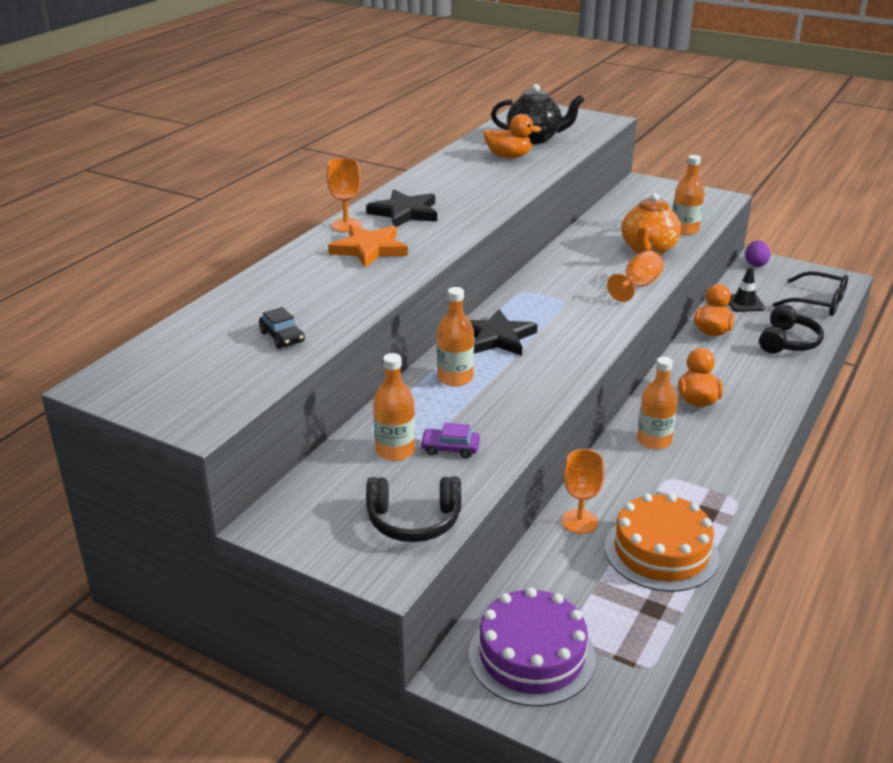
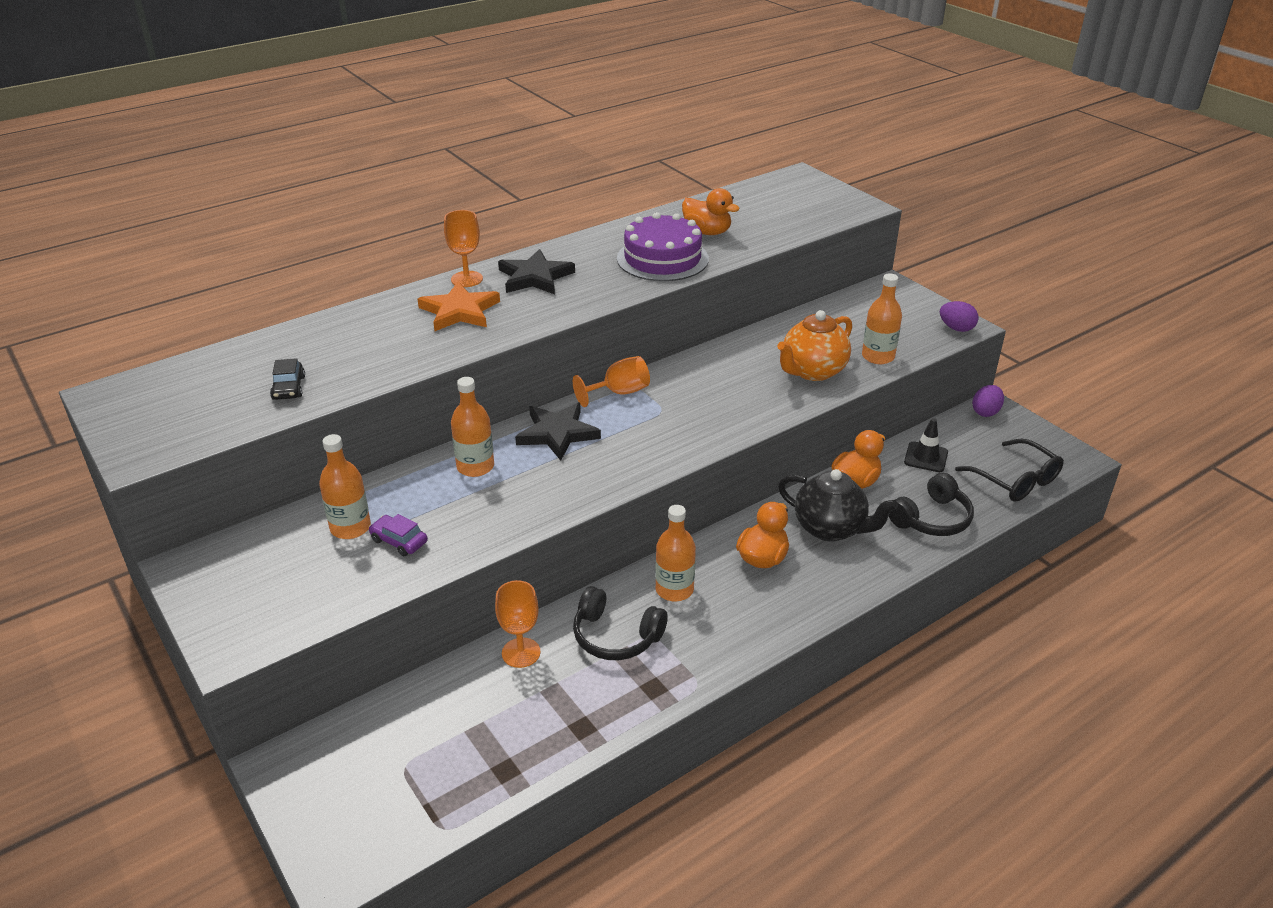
camera: 25 degrees right, 5 degrees up
black headphones [366,477,461,542] -> black headphones moved to [573,586,668,660]
purple cake [469,587,596,706] -> purple cake moved to [617,212,709,281]
black teapot [491,84,584,144] -> black teapot moved to [778,469,898,541]
orange cake [605,493,719,592] -> none
orange goblet [607,250,664,302] -> orange goblet moved to [573,356,650,407]
none -> purple egg [940,301,978,332]

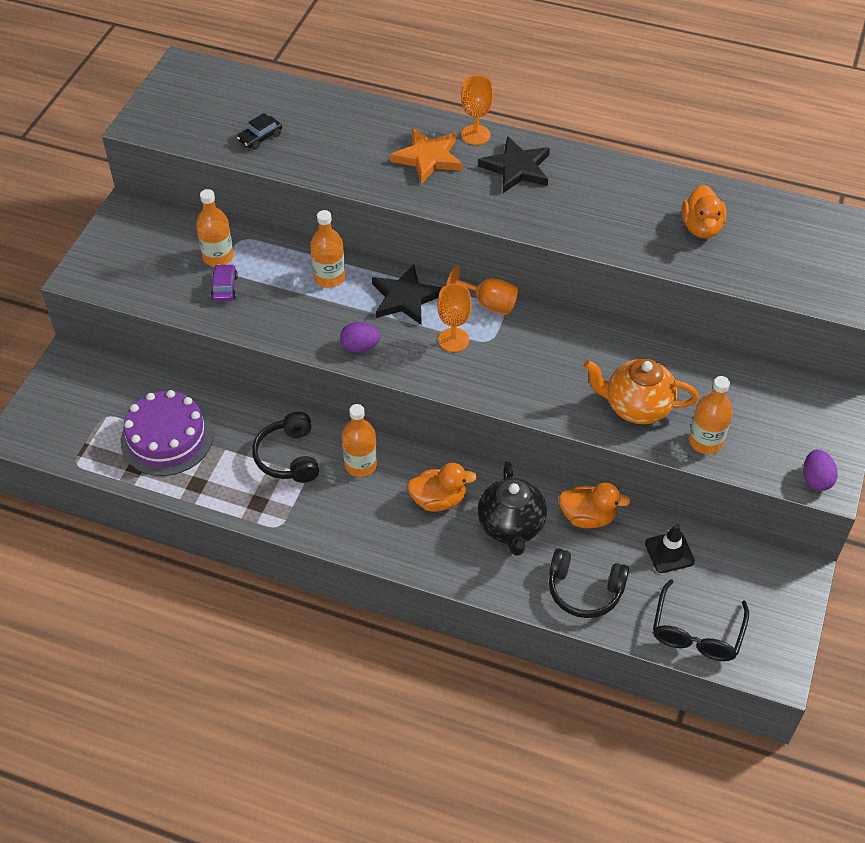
camera: 55 degrees right, 15 degrees up
orange goblet [495,580,541,668] -> orange goblet moved to [437,284,472,352]
purple cake [617,212,709,281] -> purple cake moved to [121,390,213,476]
purple egg [972,385,1004,417] -> purple egg moved to [340,322,380,352]

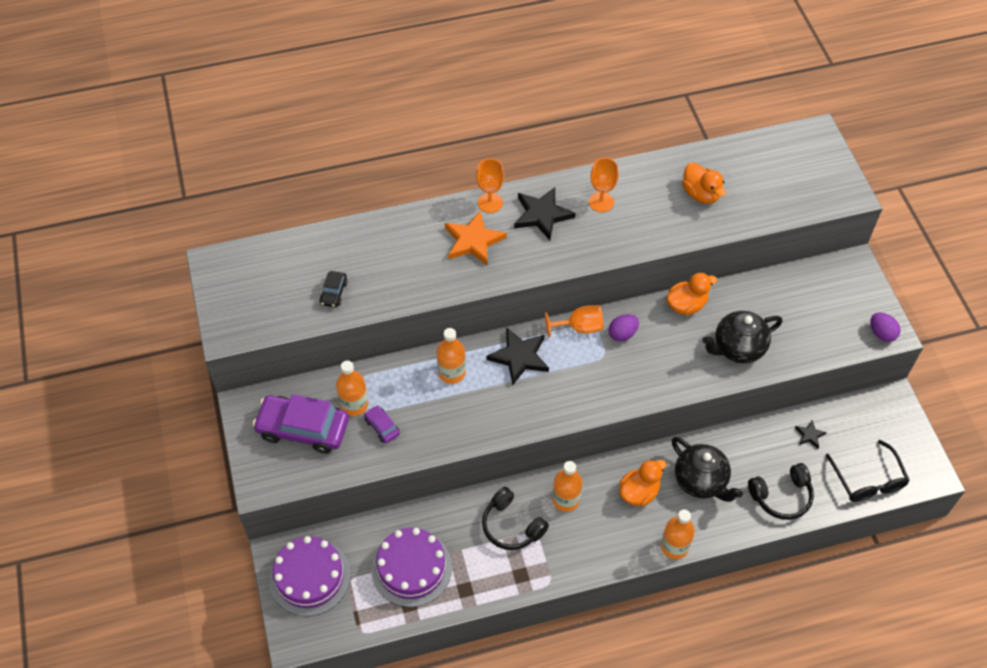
camera: 35 degrees left, 5 degrees up
purple egg [340,322,380,352] -> purple egg moved to [609,314,639,341]
orange goblet [437,284,472,352] -> orange goblet moved to [589,158,619,212]
orange duck [559,483,631,528] -> orange duck moved to [666,273,717,315]
orange teapot [583,359,699,424] -> black teapot [702,311,782,363]
black traffic cone [645,524,695,573] -> black star [795,420,827,448]
orange bottle [689,376,733,454] -> orange bottle moved to [661,509,695,559]
none -> purple car [253,394,349,454]
none -> purple cake [269,536,351,616]

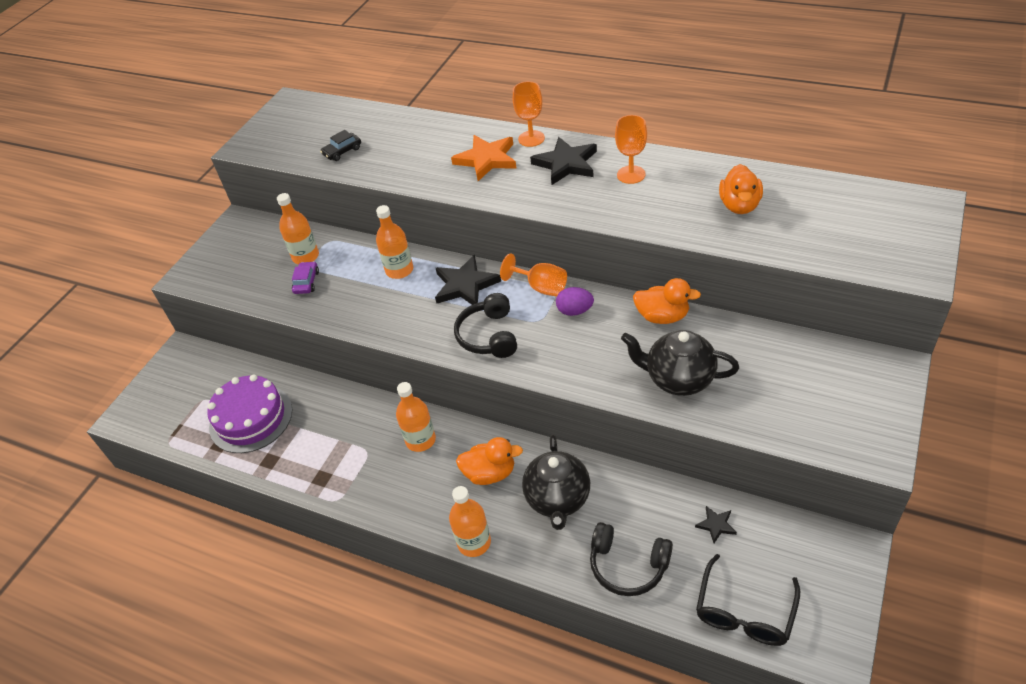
camera: 45 degrees right, 10 degrees down
purple car [253,394,349,454] -> none
purple cake [269,536,351,616] -> none
black headphones [482,487,549,550] -> black headphones moved to [454,293,517,358]
purple egg [871,313,901,342] -> none

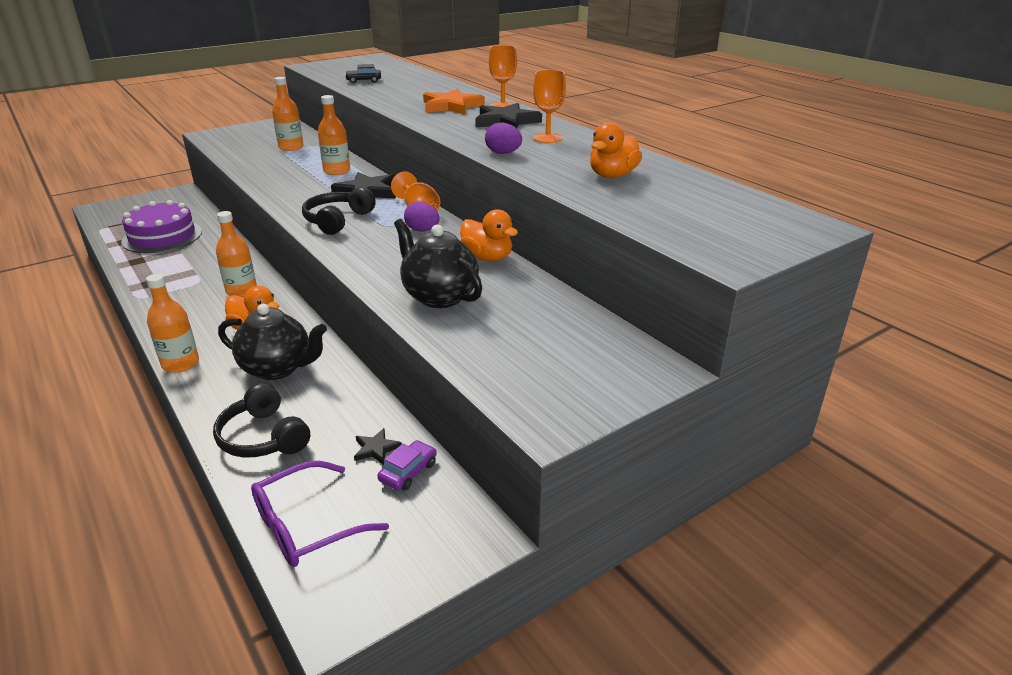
camera: 25 degrees right, 15 degrees down
purple car [292,261,319,294] -> purple car moved to [377,440,437,491]
black teapot [522,434,590,530] -> black teapot turned 105 degrees counterclockwise [218,304,327,380]
black glasses [696,554,800,646] -> purple glasses [251,461,389,567]
none -> purple egg [485,122,522,154]

